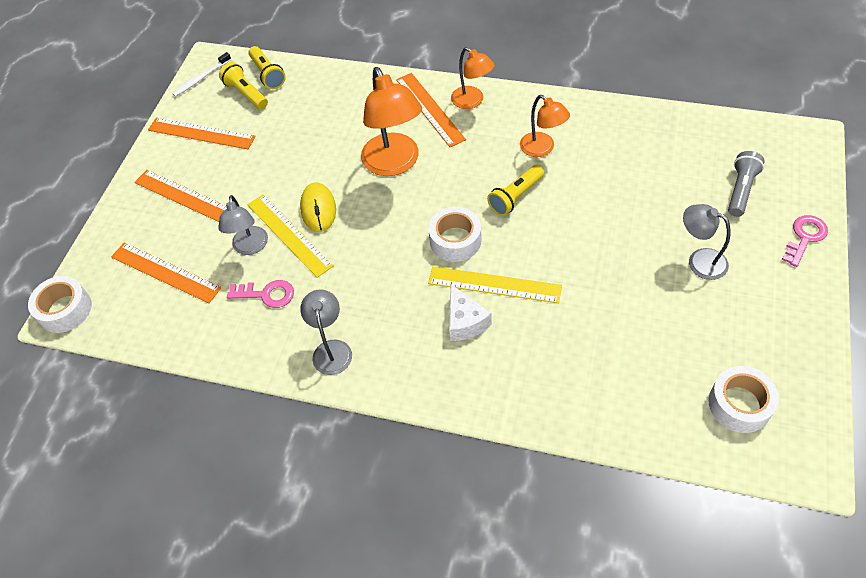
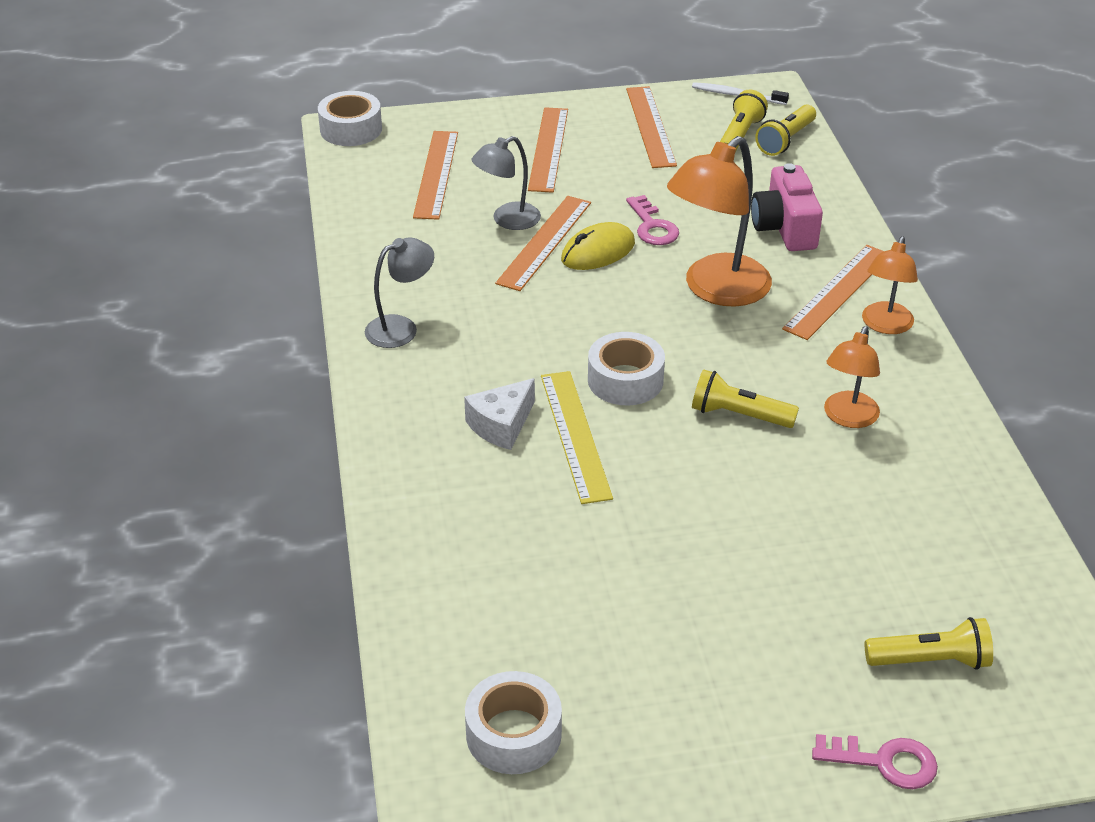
camera: 60 degrees right, 15 degrees down
pink key [227,280,294,308] -> pink key moved to [626,195,679,245]
yellow ruler [247,194,334,278] -> orange ruler [495,196,591,291]
grey lamp [683,204,730,280] -> none
grey flashlight [728,151,765,217] -> yellow flashlight [865,617,993,670]
none -> pink camera [751,163,823,251]

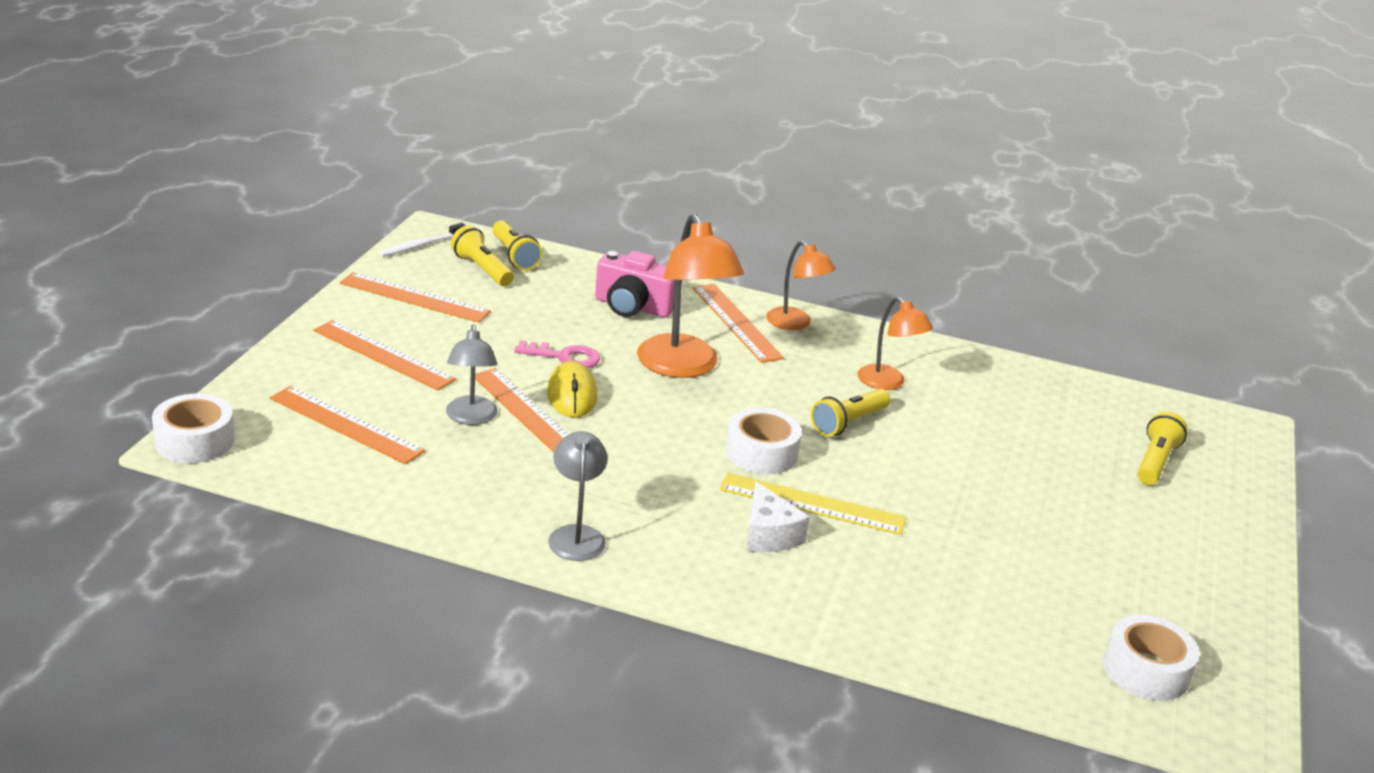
camera: 65 degrees left, 10 degrees down
pink key [812,734,938,789] -> none

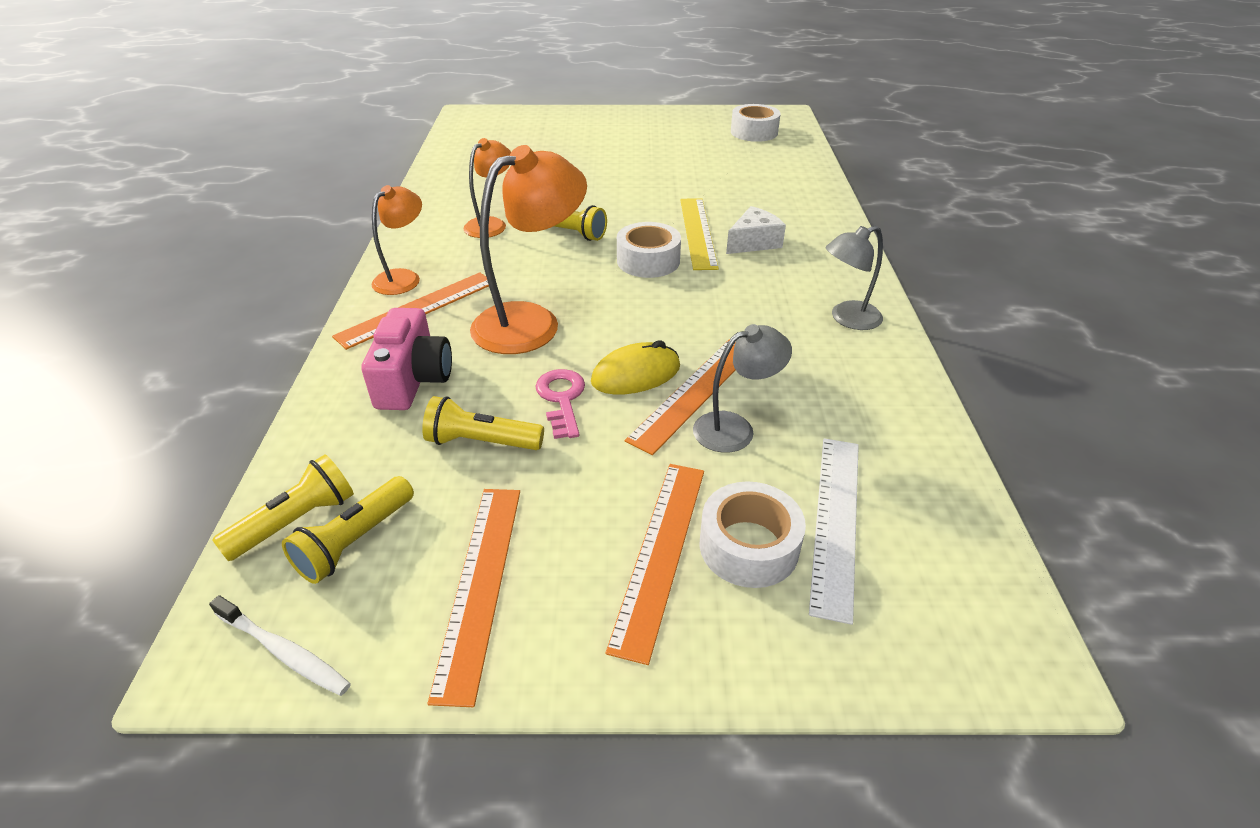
camera: 105 degrees left, 10 degrees up
white tape [152,394,235,463] -> white tape moved to [700,481,806,588]
orange ruler [270,386,425,464] -> white ruler [809,438,859,625]
yellow flashlight [1137,412,1187,485] -> yellow flashlight moved to [422,396,544,450]

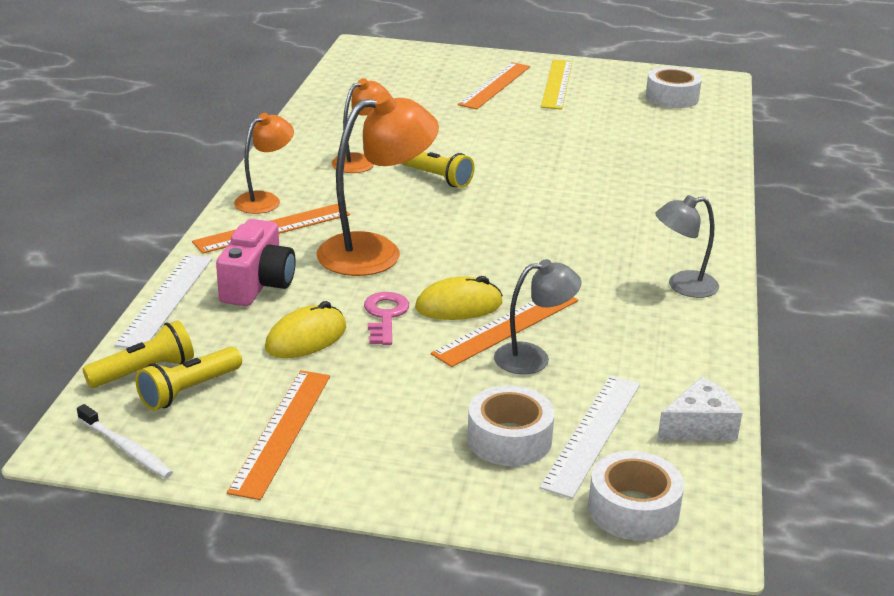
camera: 10 degrees right, 10 degrees down
yellow flashlight [422,396,544,450] -> yellow mouse [265,301,346,358]
orange ruler [606,464,704,665] -> orange ruler moved to [458,62,530,110]
white tape [617,222,681,278] -> white tape moved to [588,451,684,541]
yellow ruler [680,198,719,270] -> yellow ruler moved to [541,59,573,110]
white cheese [726,206,786,254] -> white cheese moved to [657,377,742,441]
none -> white ruler [114,254,212,348]

